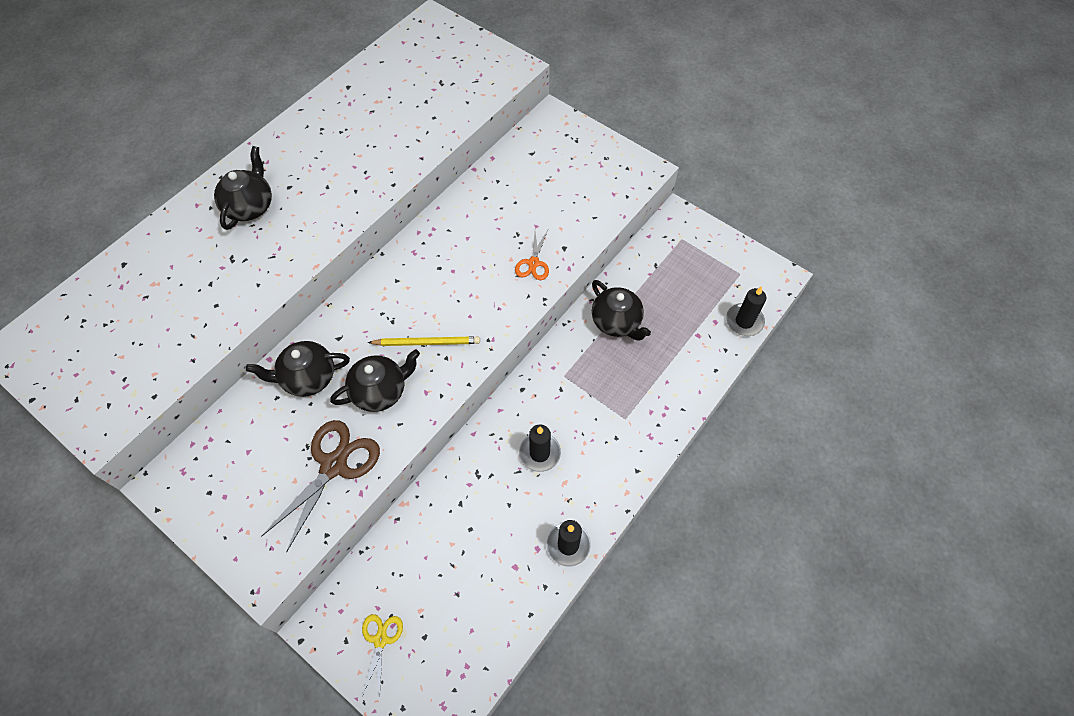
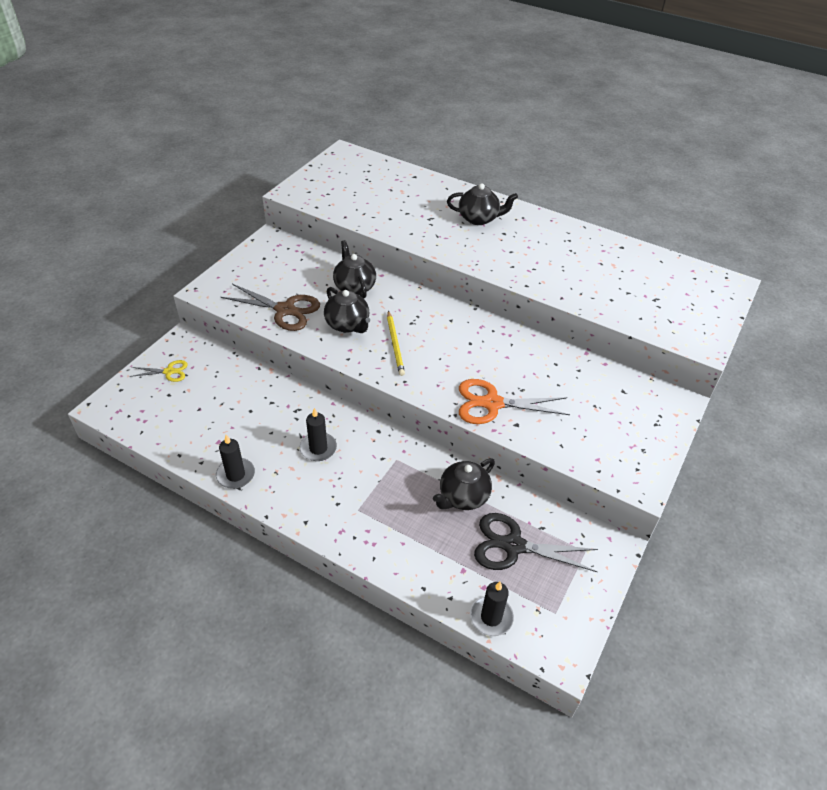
camera: 80 degrees right, 15 degrees down
orange scissors [515,230,549,280] -> orange scissors [459,379,570,424], size x1.84
none -> black scissors [474,513,598,572]

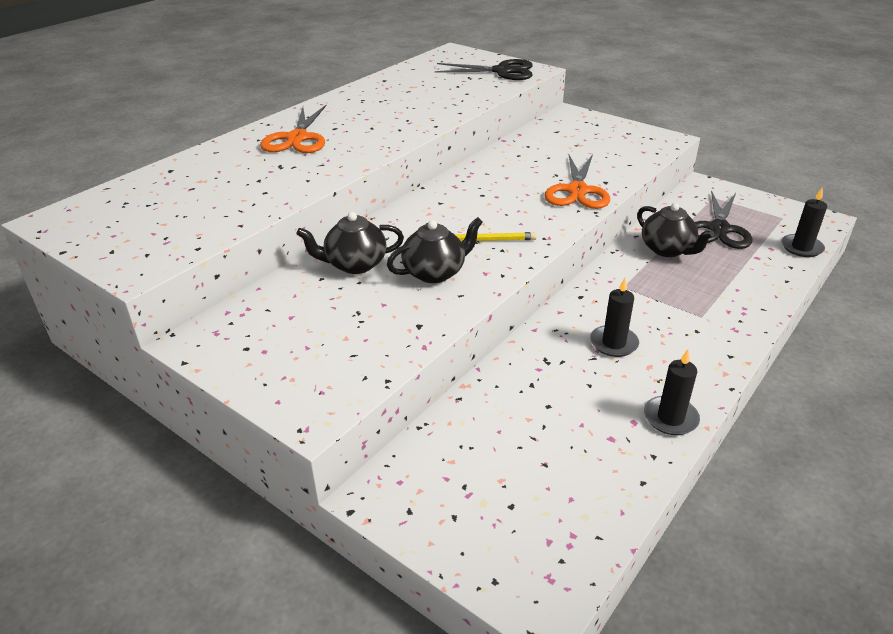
camera: 80 degrees left, 10 degrees down
yellow scissors [130,360,188,382] -> none
brown scissors [221,284,320,331] -> none
black teapot [447,183,518,225] -> orange scissors [260,105,326,153]
none -> black scissors [435,59,533,80]

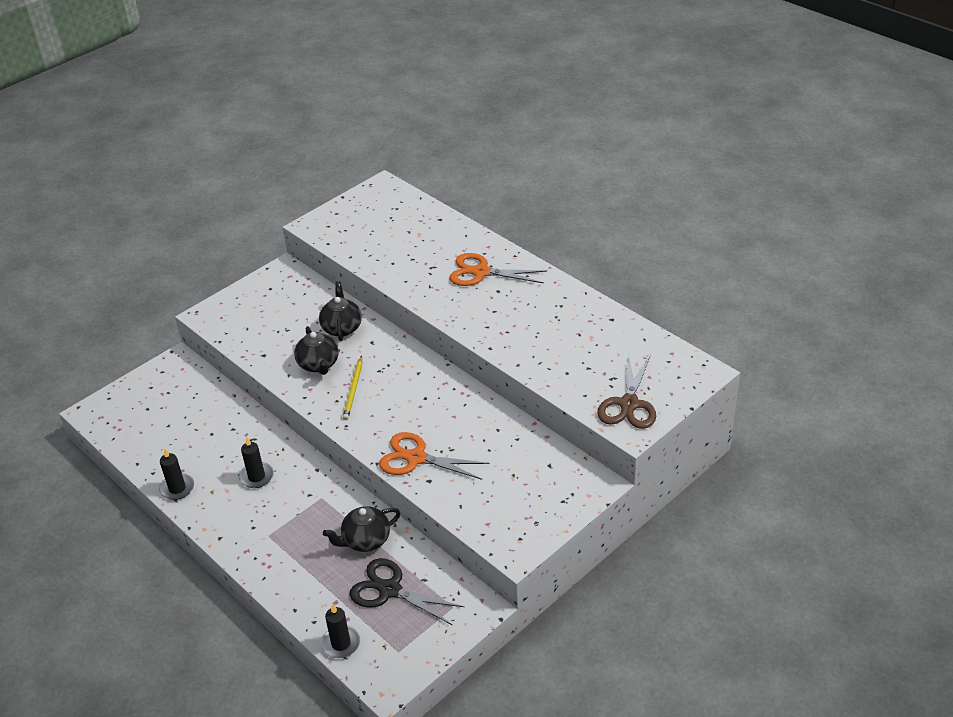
camera: 100 degrees right, 5 degrees up
black scissors [435,59,533,80] -> brown scissors [597,354,656,429]

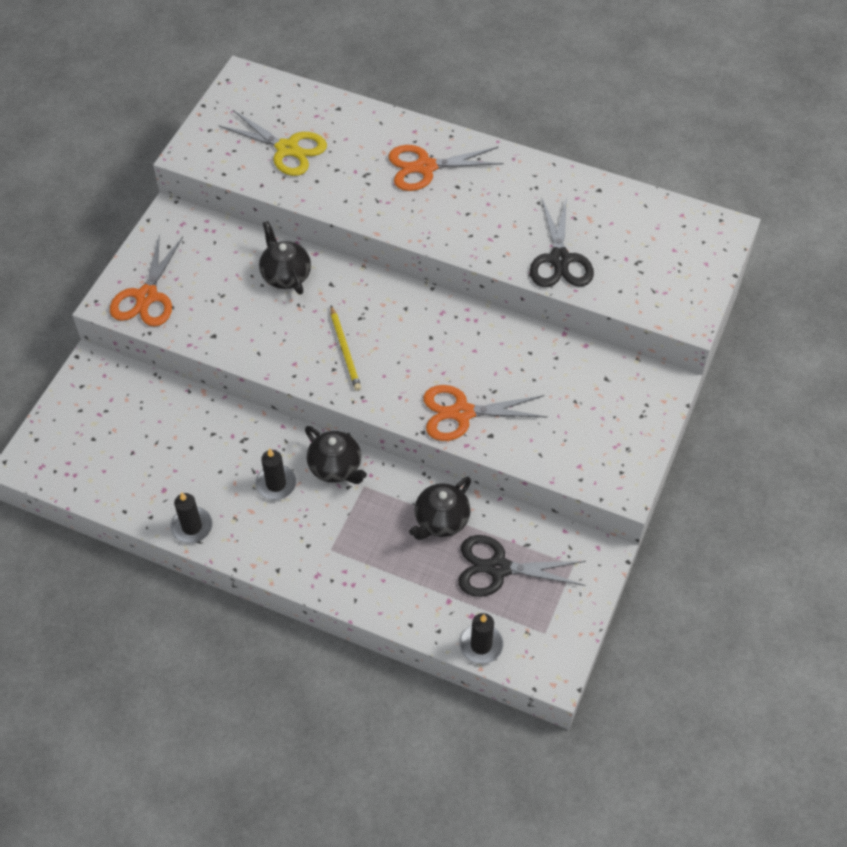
camera: 25 degrees left, 15 degrees up
black teapot [294,326,339,375] -> black teapot moved to [305,426,367,484]
brown scissors [597,354,656,429] -> none
none -> orange scissors [110,234,183,327]
none -> yellow scissors [218,110,327,176]
none -> black scissors [530,196,594,287]

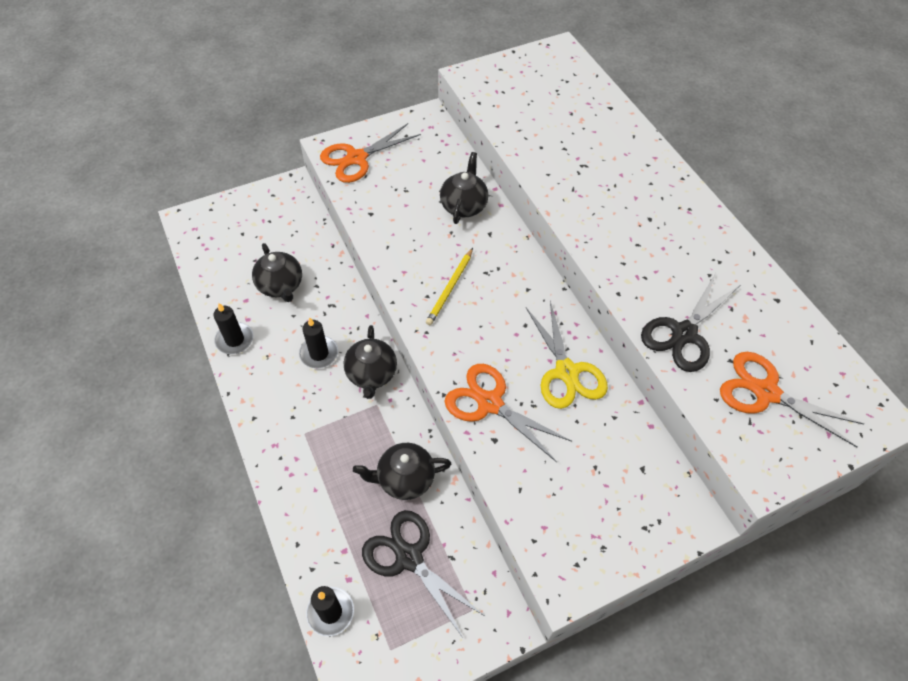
camera: 40 degrees right, 0 degrees up
yellow scissors [218,110,327,176] -> yellow scissors moved to [526,301,608,409]
orange scissors [388,145,504,191] -> orange scissors moved to [720,352,864,447]
none -> black teapot [252,243,302,302]

